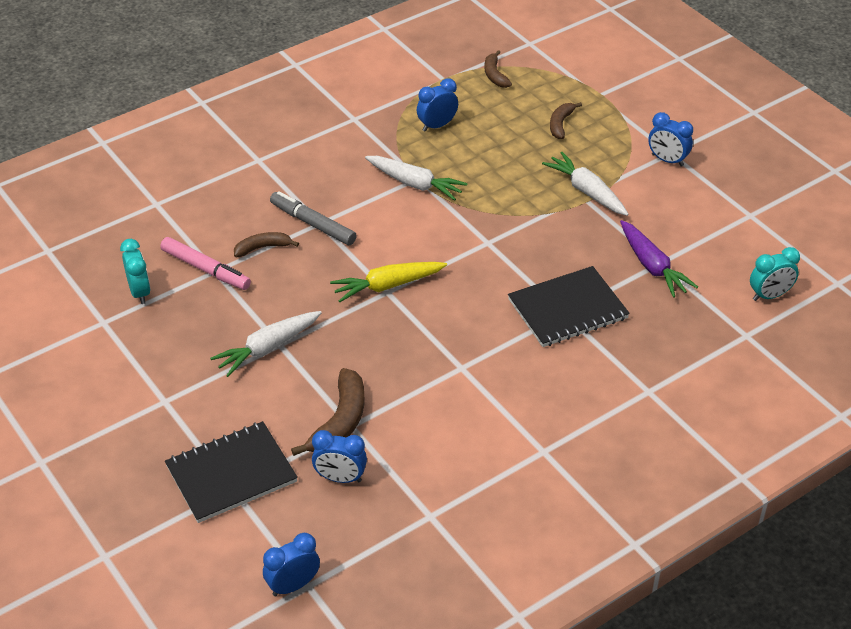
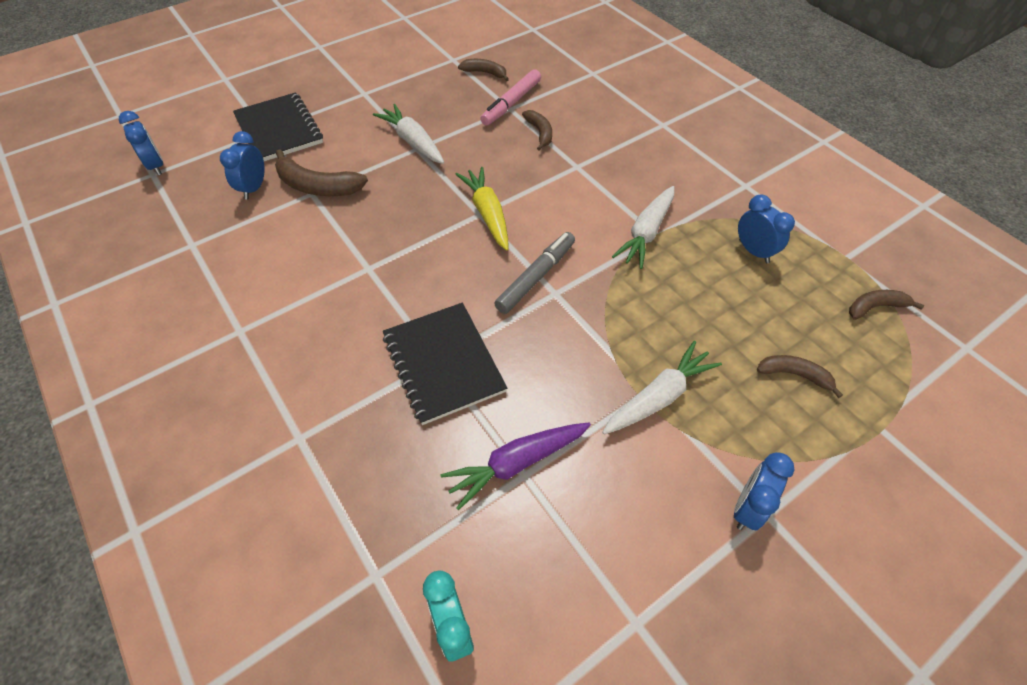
camera: 90 degrees right, 10 degrees up
turquoise clock [120,239,151,304] -> brown banana [458,59,509,81]
grey marker [270,191,357,245] -> grey marker moved to [494,232,575,314]

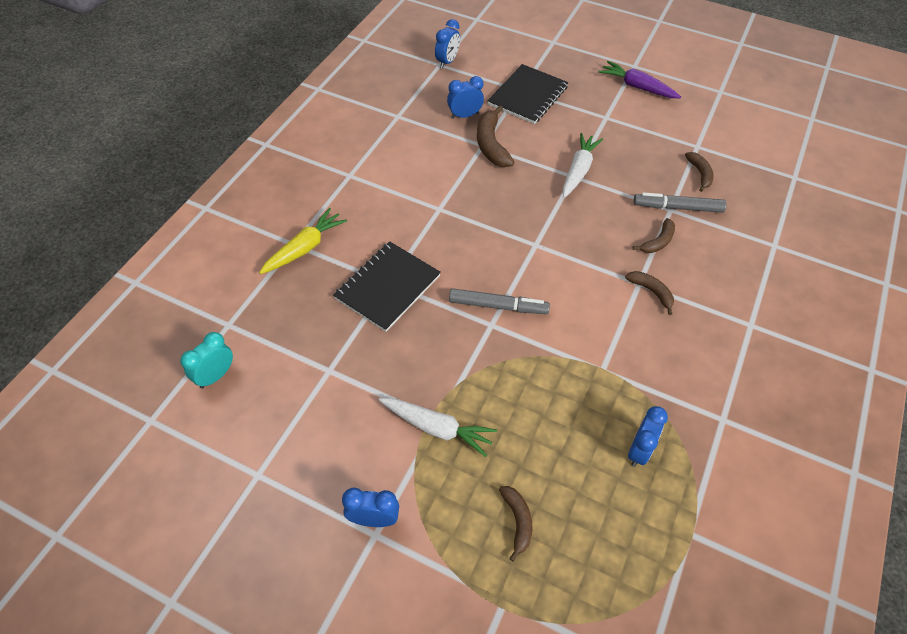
camera: 60 degrees right, 0 degrees up
purple carrot [440,423,591,510] -> purple carrot moved to [598,61,681,98]
yellow carrot [455,167,508,251] -> yellow carrot moved to [259,208,347,274]
pink marker [480,69,541,126] -> grey marker [633,192,727,213]
white carrot [612,186,674,269] -> none
brown banana [849,290,924,320] -> brown banana moved to [625,271,674,315]

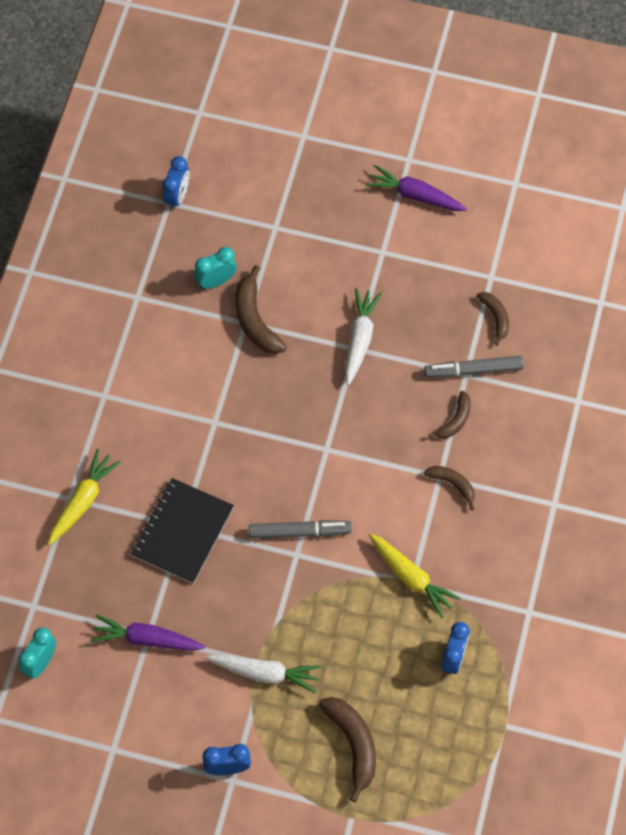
camera: 10 degrees left, 10 degrees up
blue clock [447,76,484,119] -> turquoise clock [194,247,237,289]
black notebook [488,64,569,124] -> none
brown banana [499,486,533,562] -> brown banana [319,697,376,802], size x1.65
none -> purple carrot [90,614,206,651]
none -> yellow carrot [369,533,461,618]

